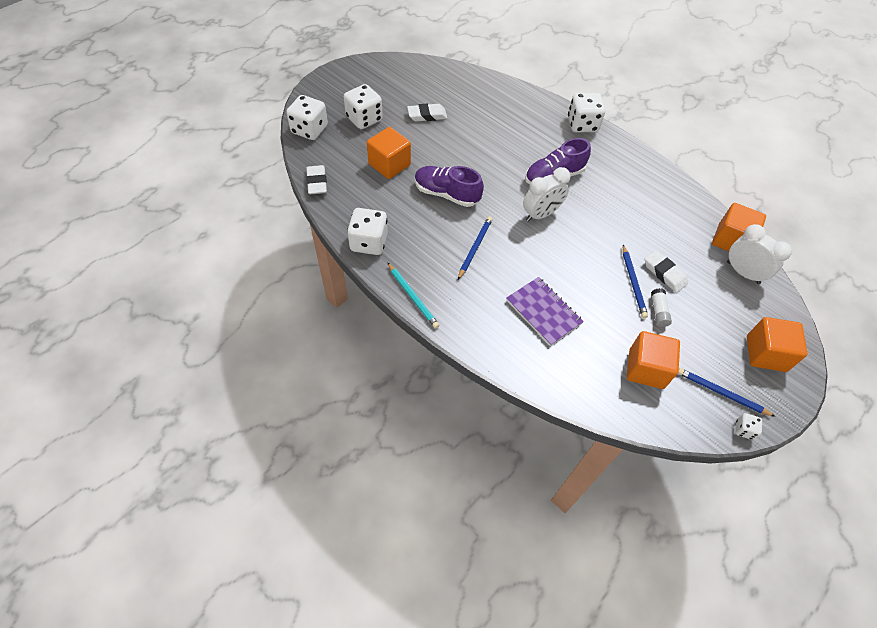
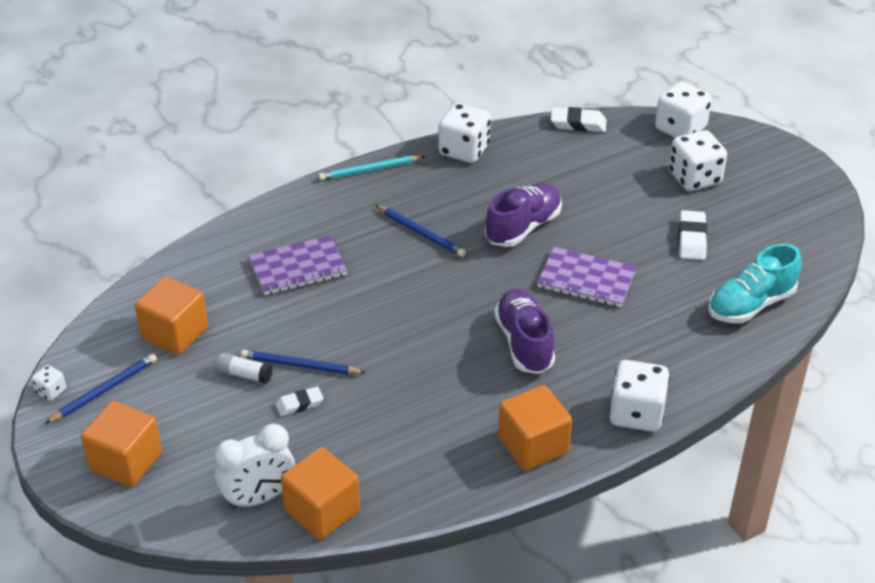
camera: 110 degrees right, 15 degrees down
orange cube [367,127,411,179] -> orange cube moved to [498,385,572,471]
white clock [523,167,570,221] -> none
white eraser [645,250,688,293] -> white eraser [276,387,324,416], size x0.66
none -> purple notebook [537,247,637,307]
none -> turquoise shoe [708,244,802,323]

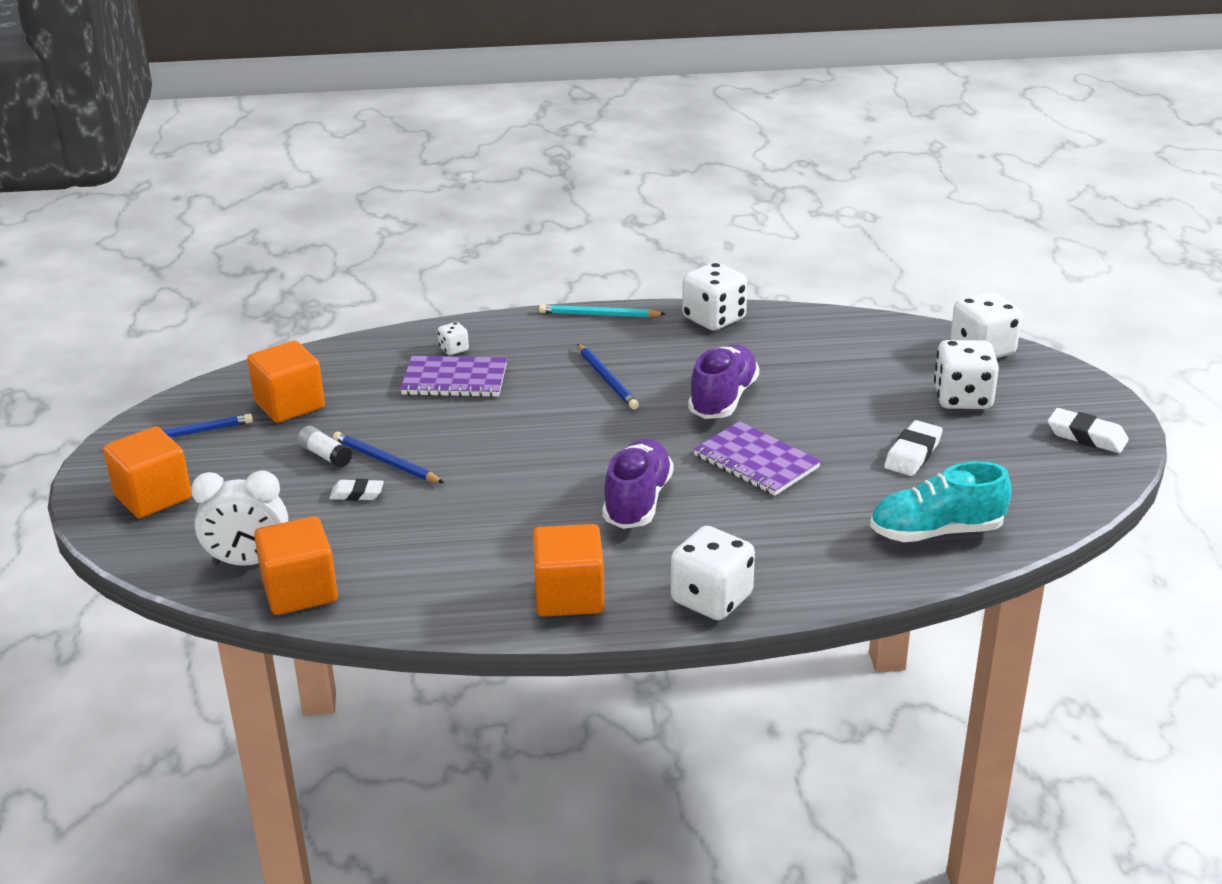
camera: 25 degrees right, 10 degrees down
white dice [31,365,66,401] -> white dice moved to [438,322,469,355]
purple shoe [485,183,562,247] -> purple shoe turned 45 degrees counterclockwise [688,344,759,419]
white eraser [551,107,606,132] -> white eraser moved to [1048,408,1129,453]

